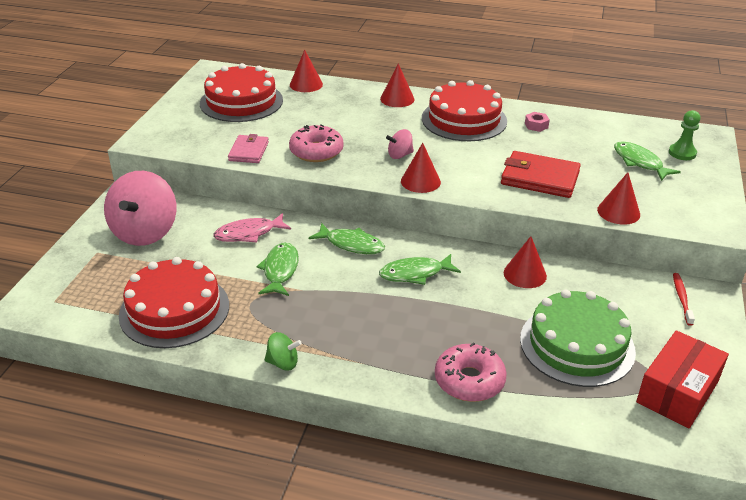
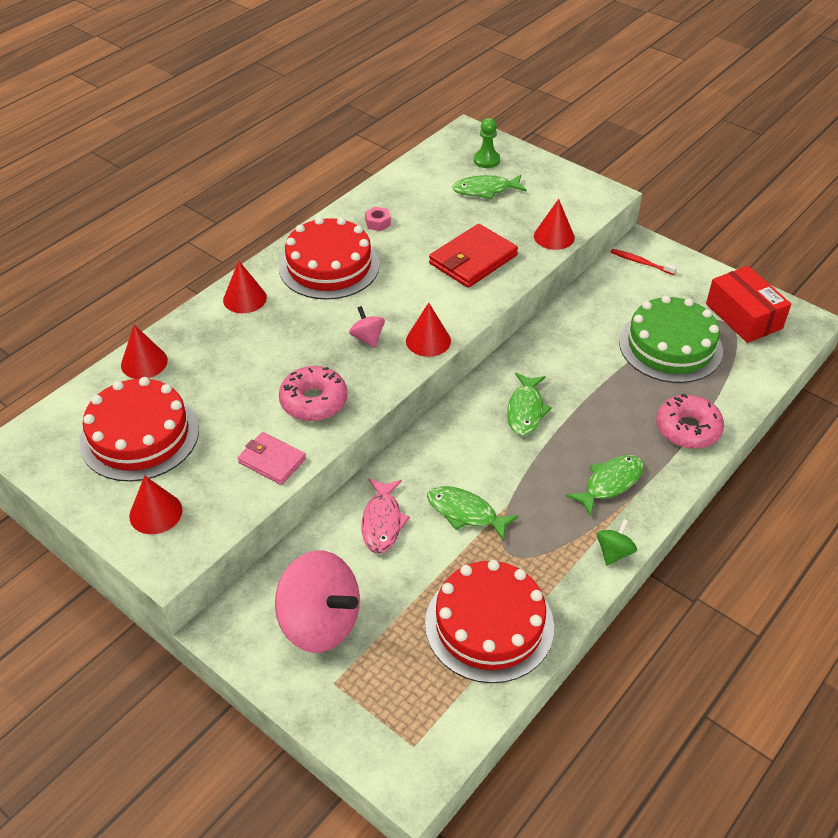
camera: 65 degrees left, 10 degrees up
green fish [308,223,385,254] -> green fish moved to [566,455,644,516]
pink spinning top [386,129,414,159] -> pink spinning top turned 150 degrees clockwise [349,306,385,348]
red cone [504,236,547,288] -> red cone moved to [129,476,183,534]

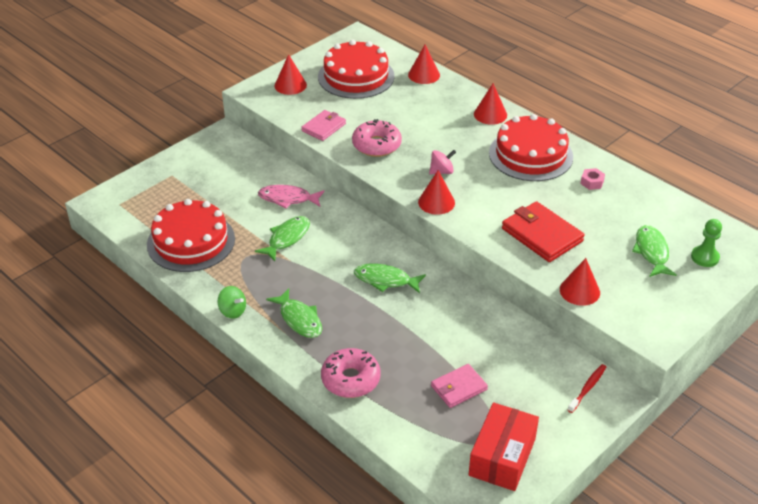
camera: 95 degrees right, 5 degrees down
pink spinning top [275,550,360,653] -> none
green cake [619,295,723,383] -> pink wallet [431,364,488,408]
red box [706,266,791,343] -> red box turned 45 degrees counterclockwise [469,402,539,491]

